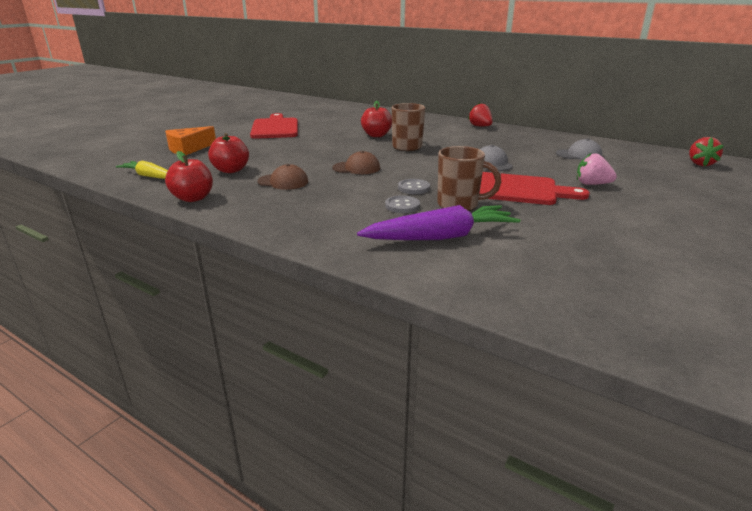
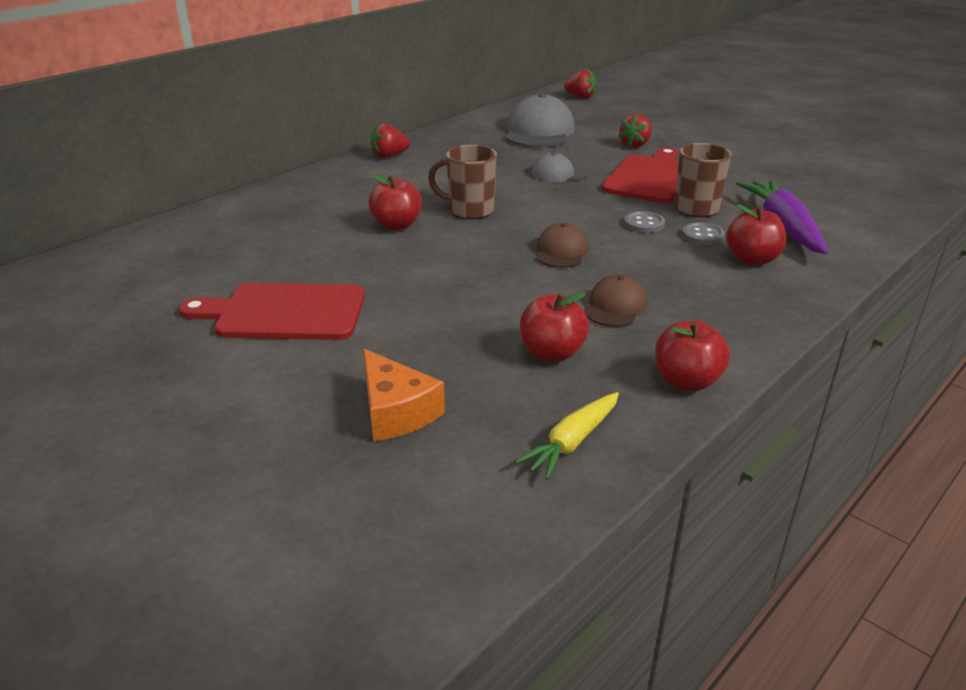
camera: 80 degrees left, 5 degrees up
grey cap [556,139,602,160] -> grey cap [506,93,575,147], size x1.81
pink strawberry [577,153,617,185] -> red strawberry [618,114,652,147]
none -> red apple [726,204,786,265]

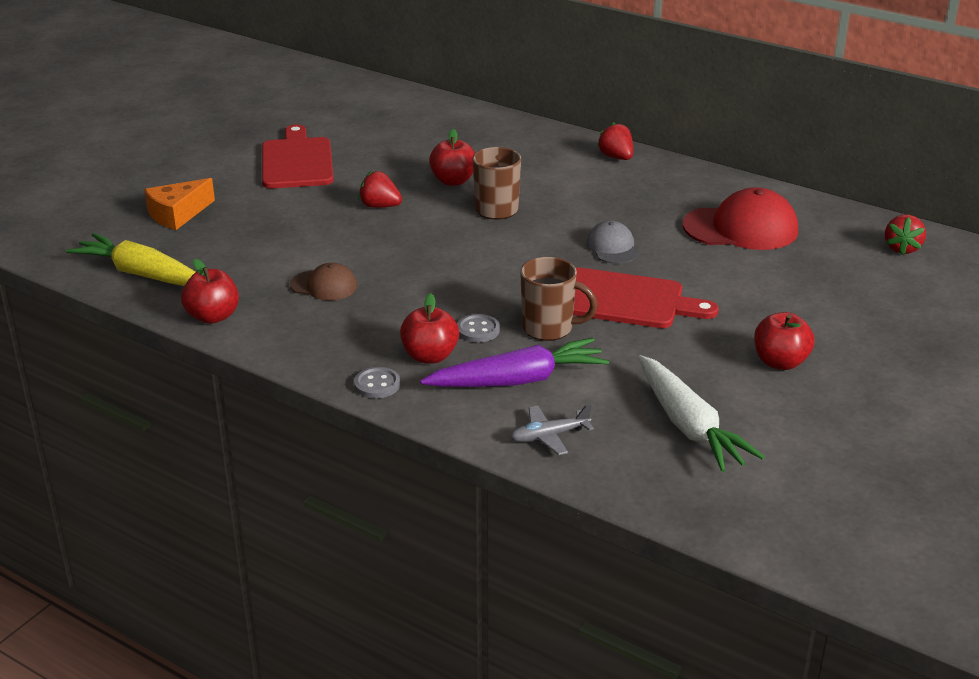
camera: 80 degrees right, 0 degrees up
grey cap [506,93,575,147] -> red cap [683,187,798,250]
yellow carrot [515,392,619,479] -> yellow carrot [66,233,196,286], size x1.62
red apple [520,292,589,362] -> red apple moved to [754,312,815,370]
brown cap [537,223,588,268] -> none
red strawberry [618,114,652,147] -> red strawberry moved to [358,171,402,208]
grey button [624,211,665,233] -> grey button moved to [354,367,400,398]
none -> grey plane [510,404,594,455]
none -> white carrot [638,355,765,472]

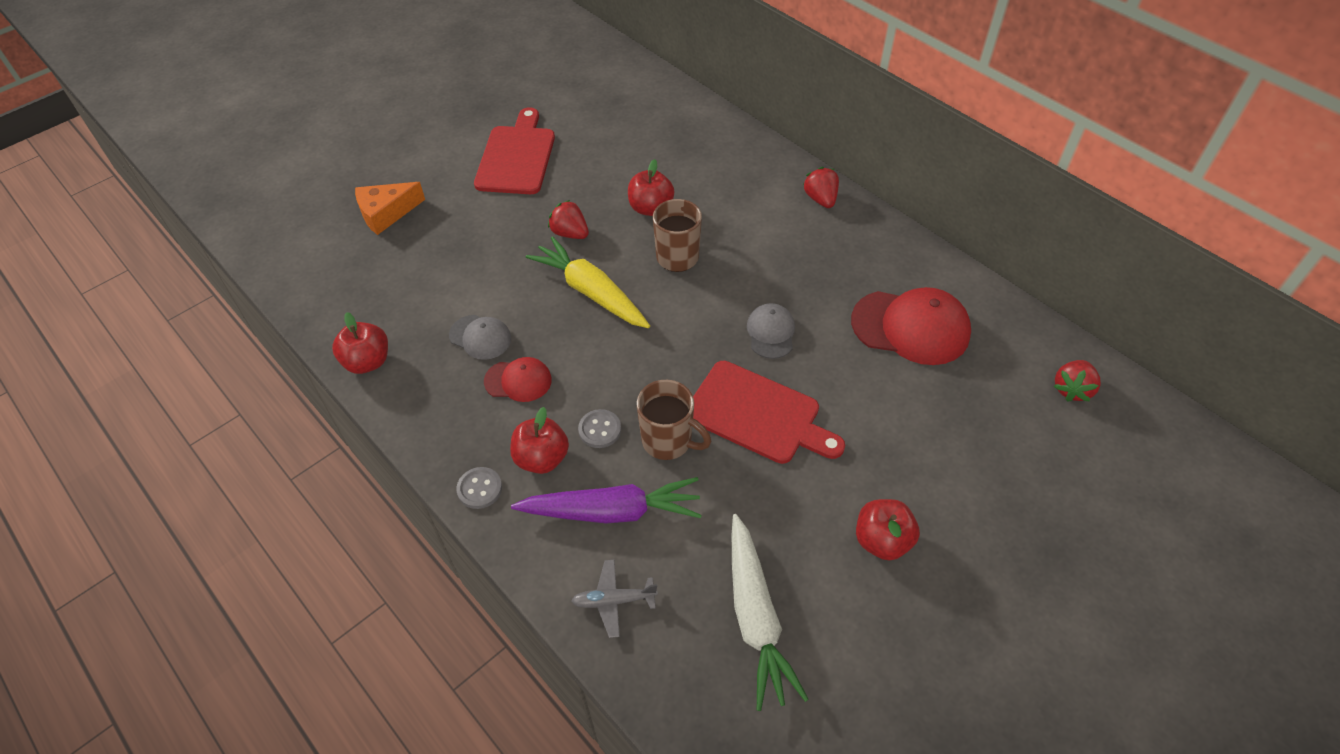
camera: 15 degrees right, 20 degrees up
yellow carrot [66,233,196,286] -> yellow carrot moved to [526,236,650,328]
brown cap [290,263,357,300] -> grey cap [449,315,511,360]
none -> red cap [484,357,552,402]

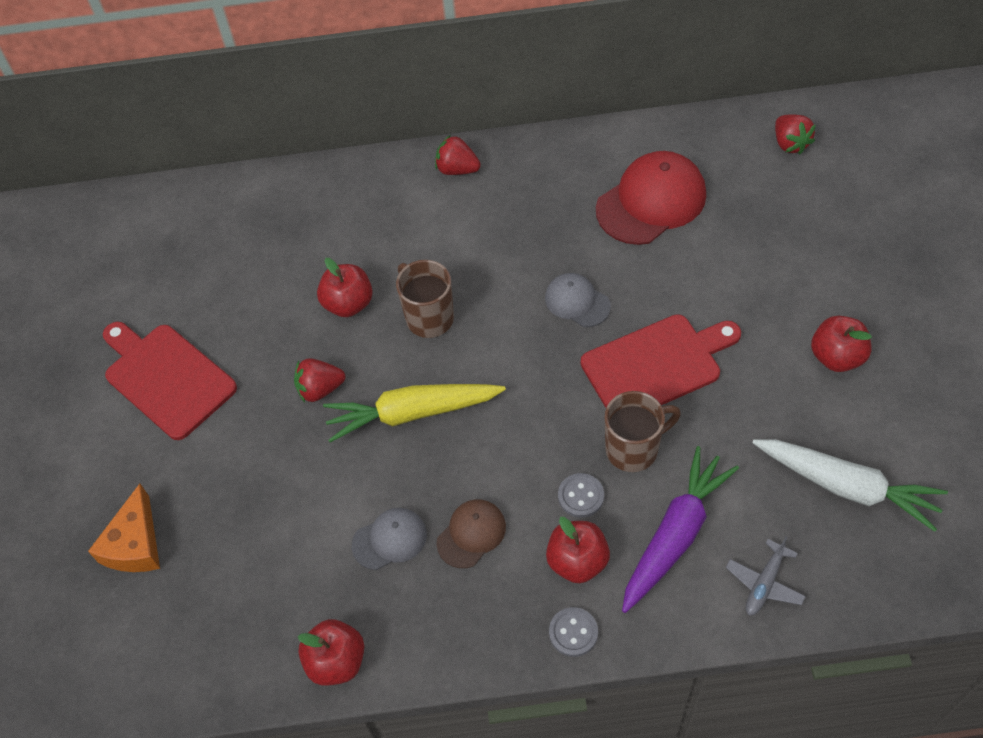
camera: 50 degrees left, 5 degrees up
red cap [484,357,552,402] -> brown cap [436,499,506,568]

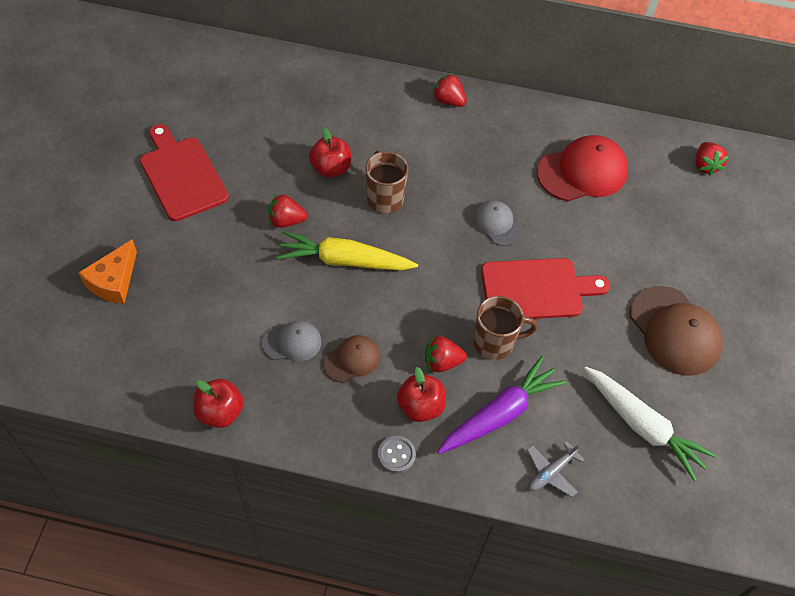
camera: 10 degrees right, 0 degrees up
grey button [558,473,604,518] -> red strawberry [425,336,467,372]
red apple [811,316,872,372] -> brown cap [630,286,723,376]

